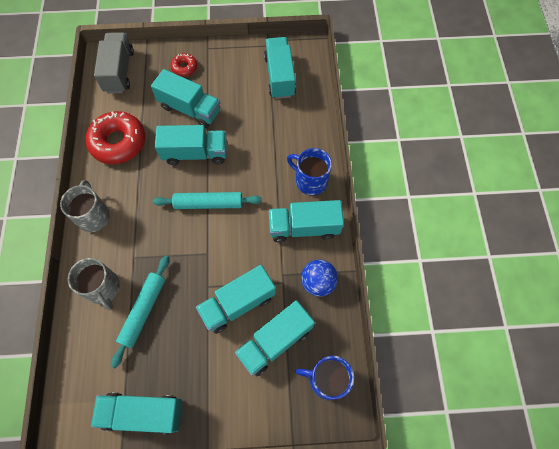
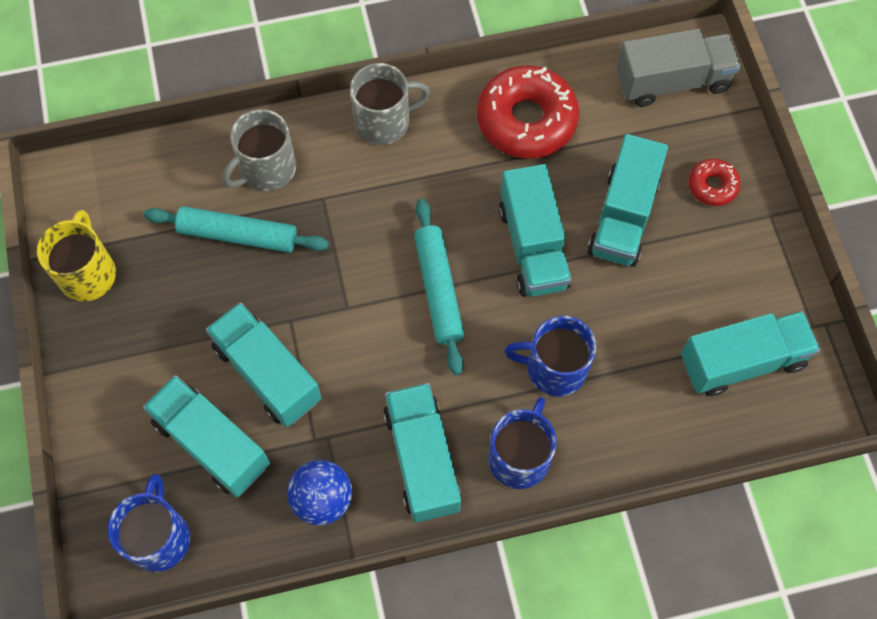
camera: 80 degrees right, 0 degrees up
turquoise truck [91,392,182,434] -> yellow mug [37,210,116,302]
none -> blue mug [504,316,596,396]

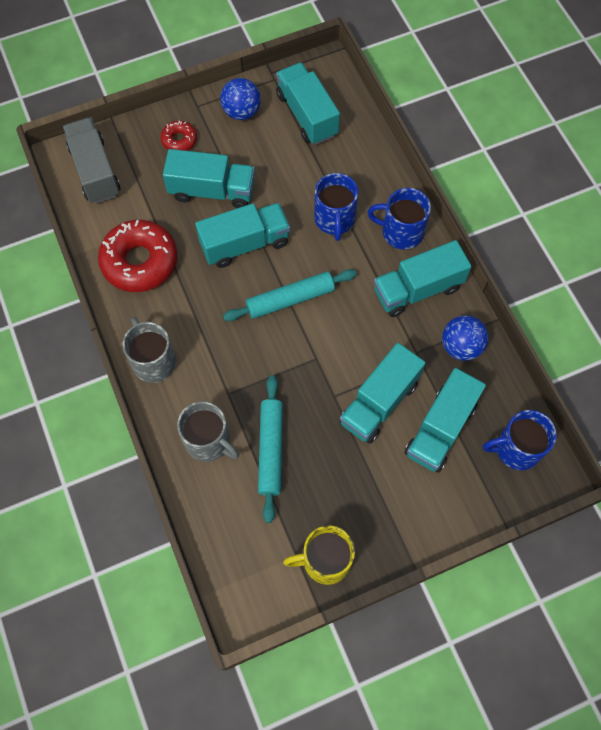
camera: 100 degrees left, 0 degrees up
none -> blue ball [220,78,261,120]

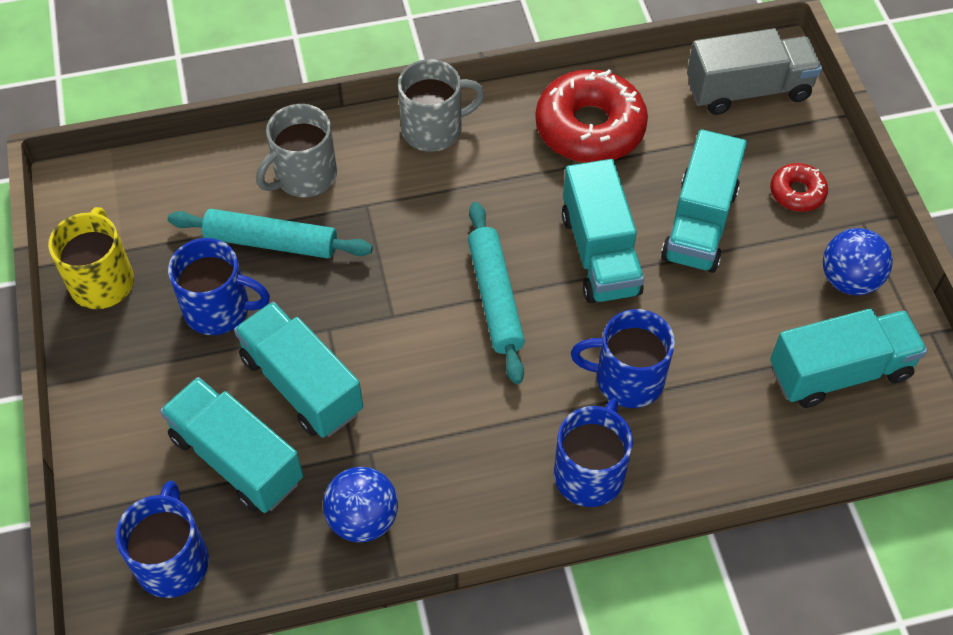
camera: 100 degrees right, 10 degrees down
turquoise truck [374,240,472,317] -> none
none -> blue mug [168,238,270,335]

